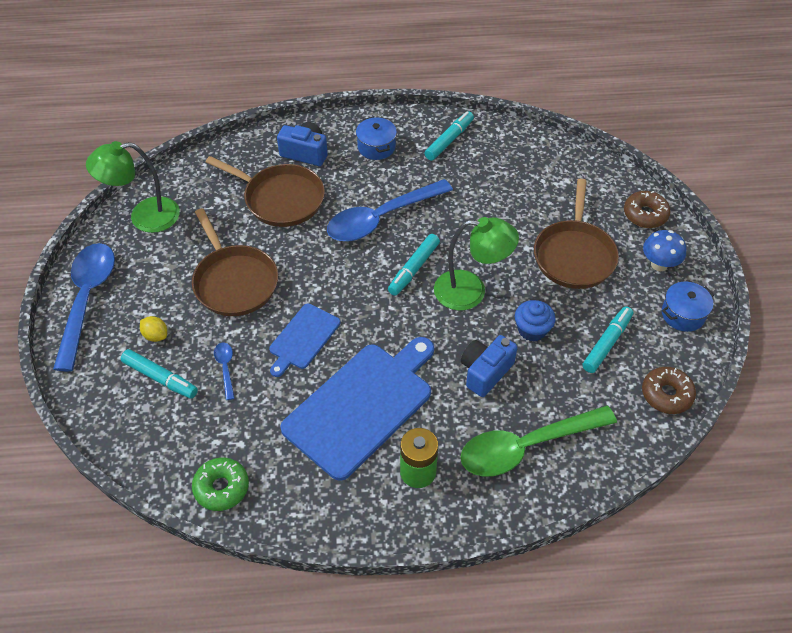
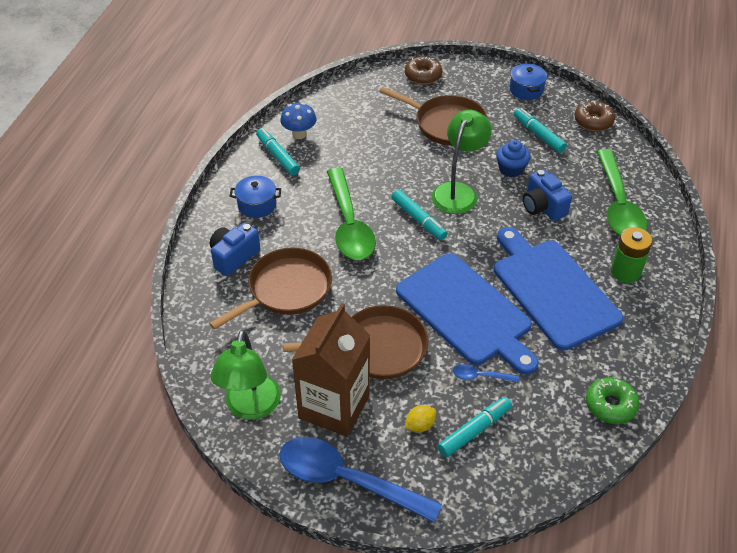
camera: 70 degrees left, 5 degrees down
blue cutting board [269,303,340,377] -> blue cutting board [396,253,539,375], size x1.90
blue spoon [327,179,453,241] -> green spoon [327,168,376,260]
blue mushroom [643,230,686,271] -> blue mushroom moved to [280,103,316,139]
none -> brown carton [292,303,370,437]

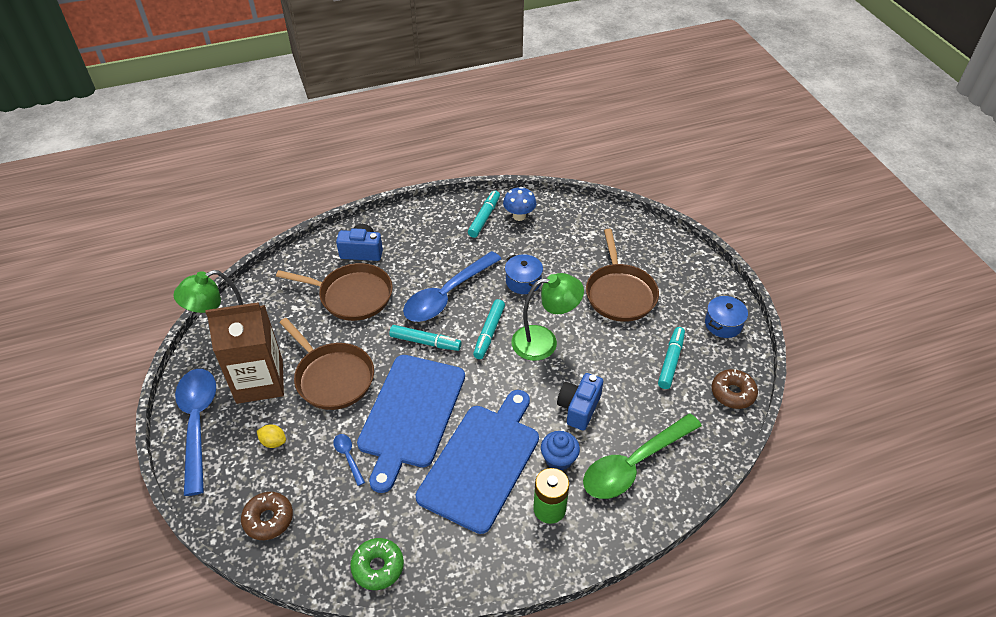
camera: 55 degrees right, 0 degrees up
blue pot [230,175,281,218] -> blue pot moved to [505,254,543,294]
green spoon [327,168,376,260] -> blue spoon [403,251,501,322]
brown donut [405,56,442,84] -> brown donut moved to [241,492,293,540]
turquoise marker [438,397,512,457] -> turquoise marker moved to [389,325,461,351]
blue cupcake [496,140,530,177] -> blue cupcake moved to [541,431,580,470]

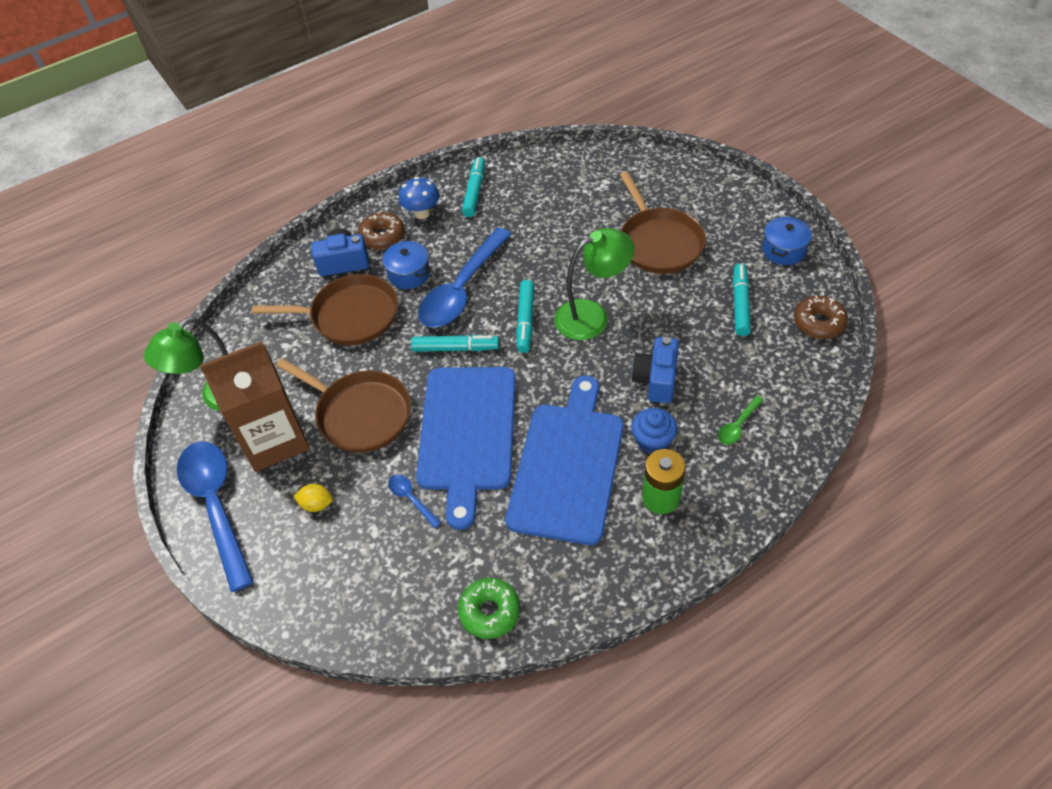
camera: 10 degrees left, 5 degrees up
brown donut [241,492,293,540] -> brown donut moved to [358,211,405,249]
blue mushroom [503,187,536,221] -> blue mushroom moved to [399,177,439,219]
blue pot [505,254,543,294] -> blue pot moved to [382,241,430,289]
green spoon [583,413,702,499] -> green spoon [718,396,763,445], size x0.42

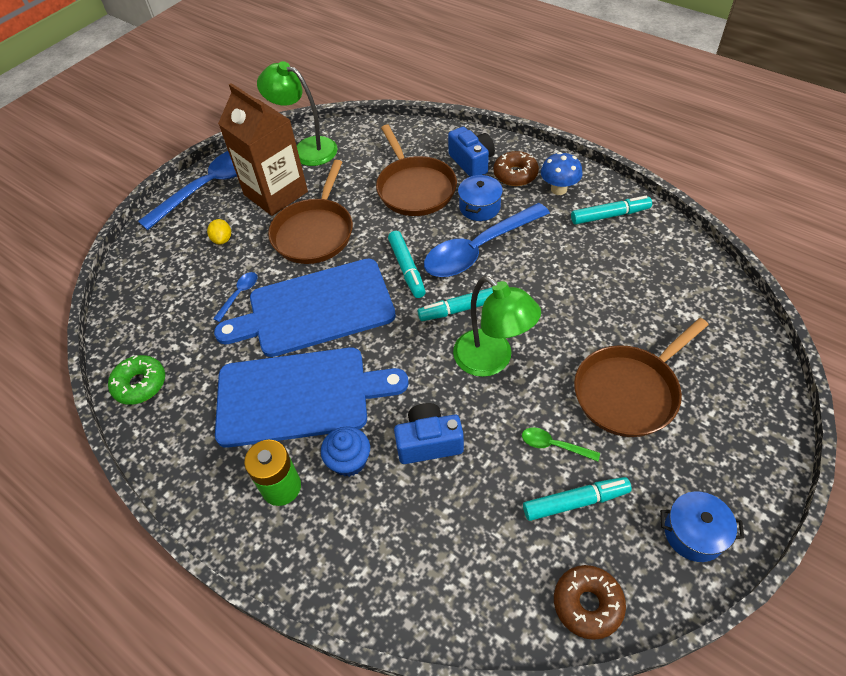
camera: 70 degrees right, 0 degrees up
blue spoon [418,228,511,328] -> blue spoon turned 45 degrees counterclockwise [424,203,550,277]
green spoon [718,396,763,445] -> green spoon moved to [522,428,600,461]

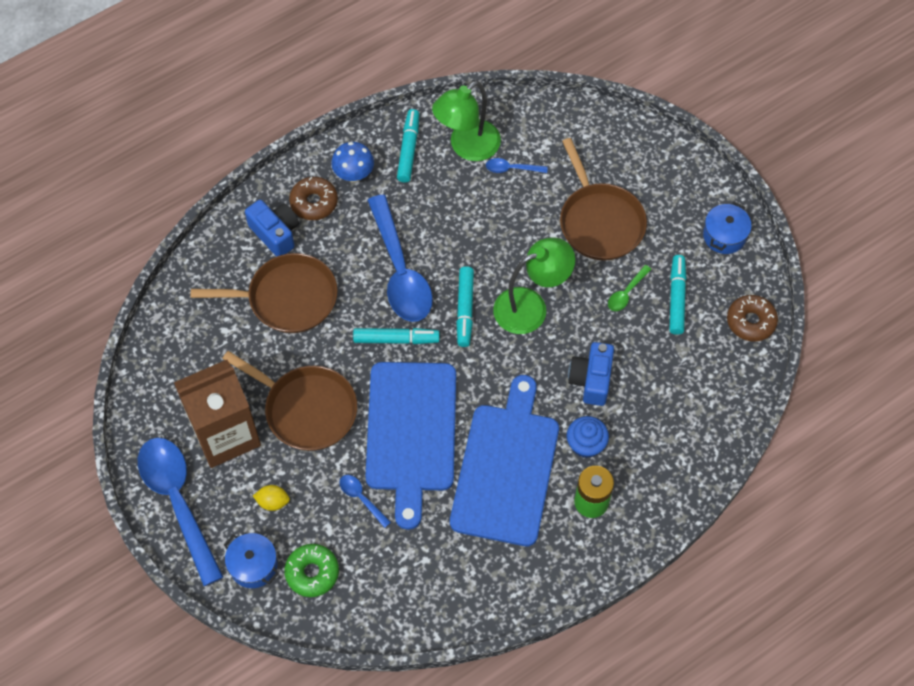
camera: 75 degrees left, 10 degrees up
green donut [108,355,165,405] -> green donut moved to [284,544,339,597]
green lamp [257,61,338,166] -> green lamp moved to [432,81,501,161]
blue camera [448,127,495,177] -> blue camera turned 60 degrees clockwise [245,200,299,257]
blue pot [458,174,503,221] -> blue pot moved to [223,533,279,588]
none -> blue spoon [486,158,547,173]

